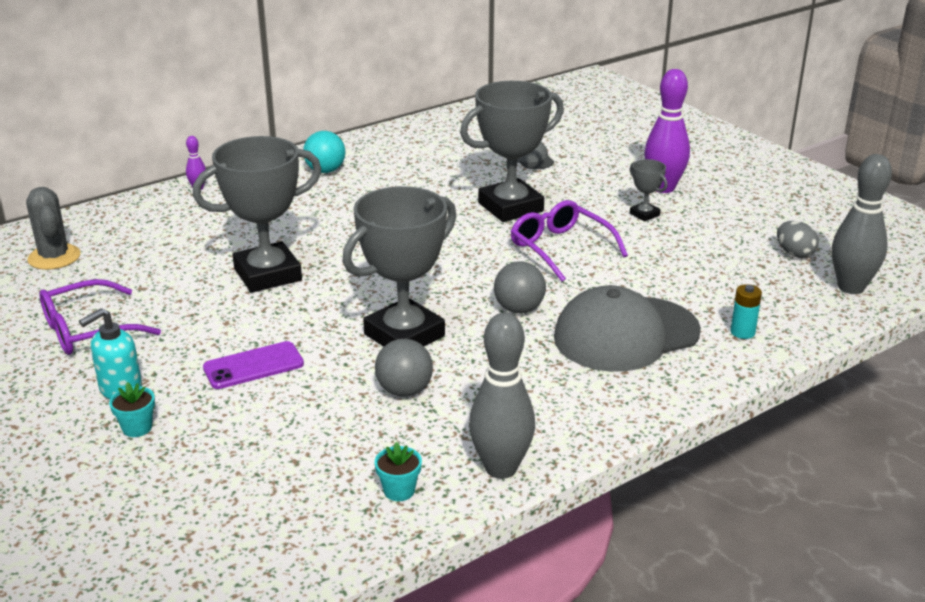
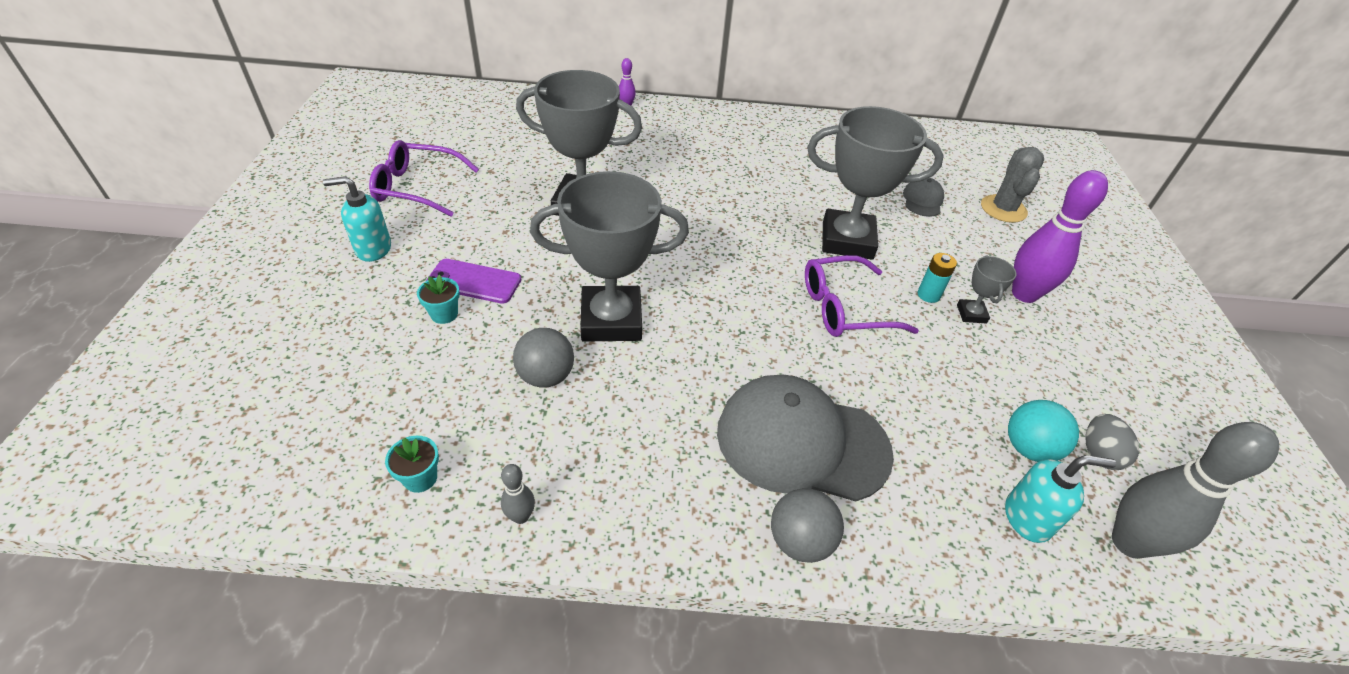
camera: 35 degrees right, 15 degrees up
grey cactus [26,187,81,270] -> grey cactus moved to [981,147,1044,223]
turquoise flower pot [109,382,155,437] -> turquoise flower pot moved to [417,275,460,324]
turquoise ball [303,131,345,173] -> turquoise ball moved to [1008,400,1079,462]
grey bowling pin [469,313,535,479] -> grey bowling pin [501,464,535,524], size x0.45
grey ball [494,261,546,313] -> grey ball moved to [771,488,844,563]
purple glasses [511,200,628,282] -> purple glasses turned 105 degrees counterclockwise [805,255,919,337]
turquoise battery [730,284,762,339] -> turquoise battery moved to [918,253,957,303]
none -> turquoise soap dispenser [1005,455,1116,543]

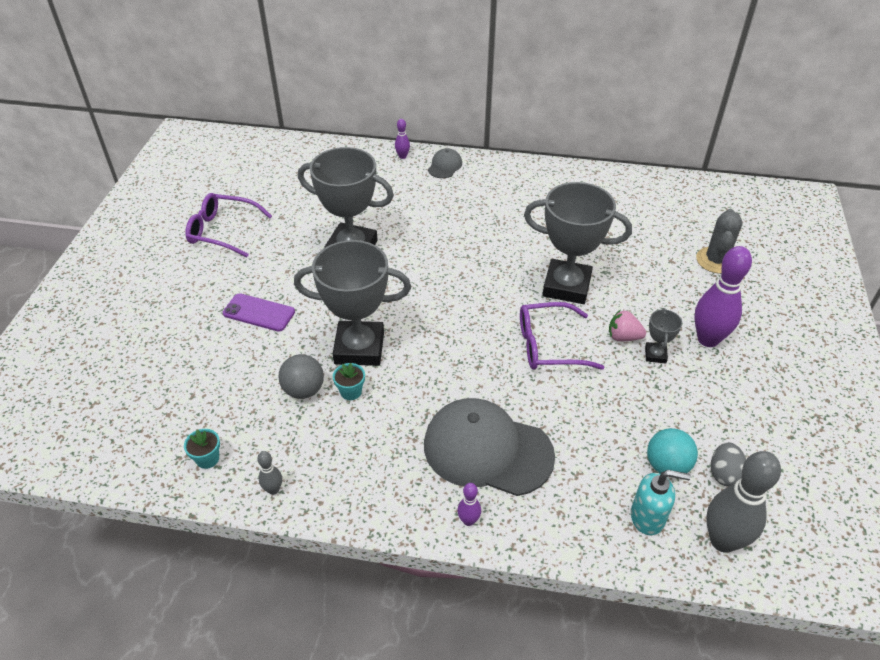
camera: 10 degrees right, 0 degrees up
turquoise soap dispenser [323,176,391,262] -> none
turquoise flower pot [417,275,460,324] -> turquoise flower pot moved to [333,363,365,400]
grey ball [771,488,844,563] -> purple bowling pin [457,483,481,526]
grey cap [903,178,944,217] -> grey cap moved to [428,148,462,178]
turquoise battery [918,253,957,303] -> pink strawberry [609,309,646,341]

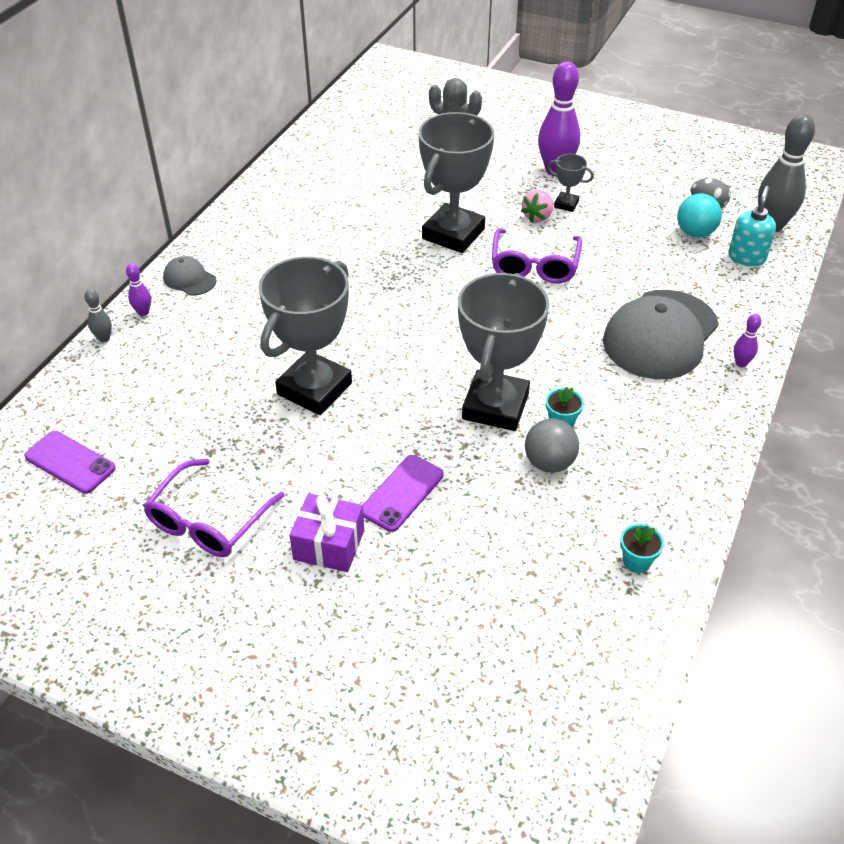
camera: 75 degrees left, 0 degrees up
grey bowling pin [257,451,282,495] -> grey bowling pin moved to [85,289,112,342]
none -> purple phone [24,431,116,494]
none -> purple gift [289,493,365,572]

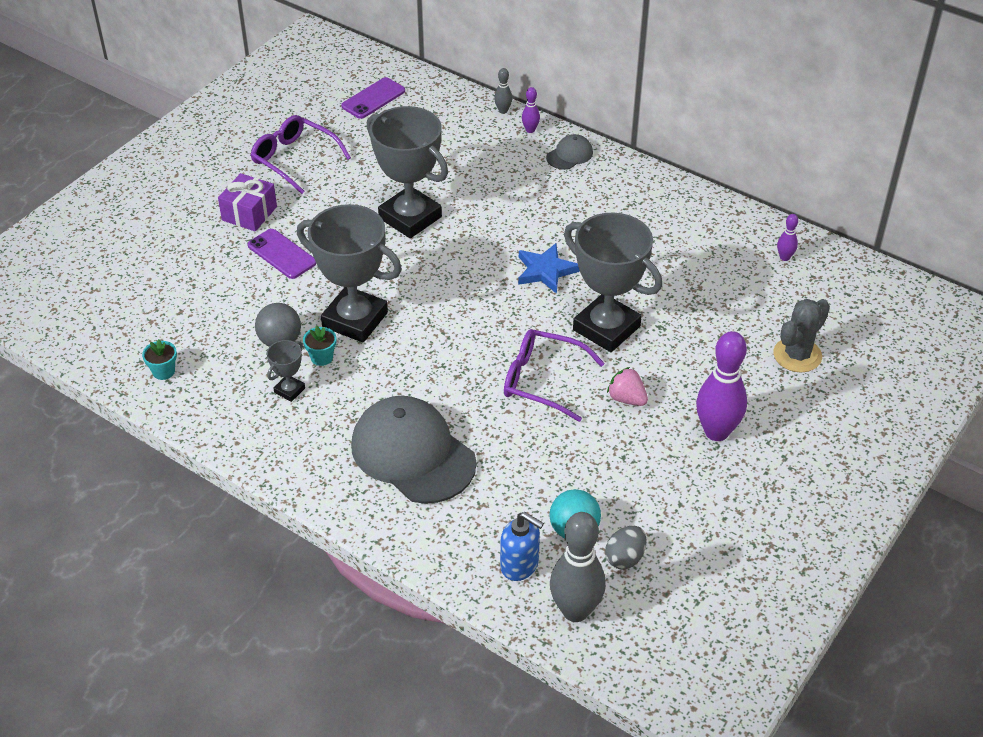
camera: 100 degrees right, 0 degrees up
grey trophy [547,154,594,212] -> grey trophy moved to [267,340,305,402]
turquoise soap dispenser [728,186,776,266] -> blue soap dispenser [500,512,544,581]
purple bowling pin [734,314,761,367] -> purple bowling pin moved to [777,214,798,261]
none -> blue star [518,243,580,294]

